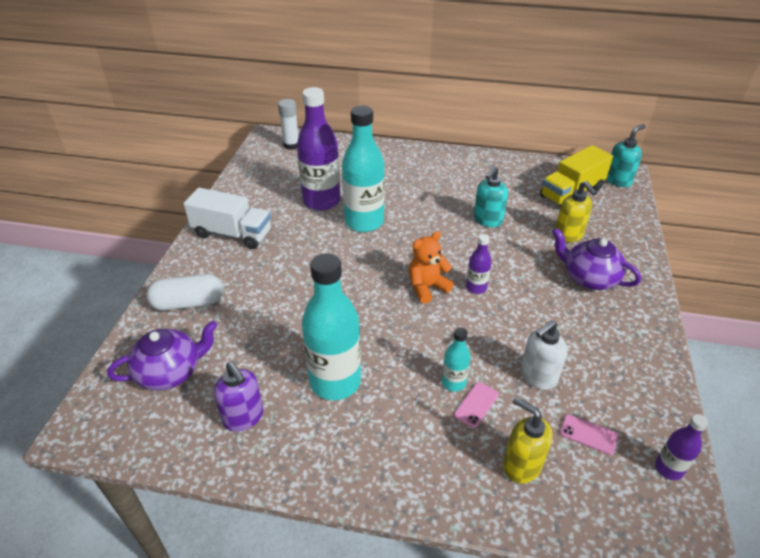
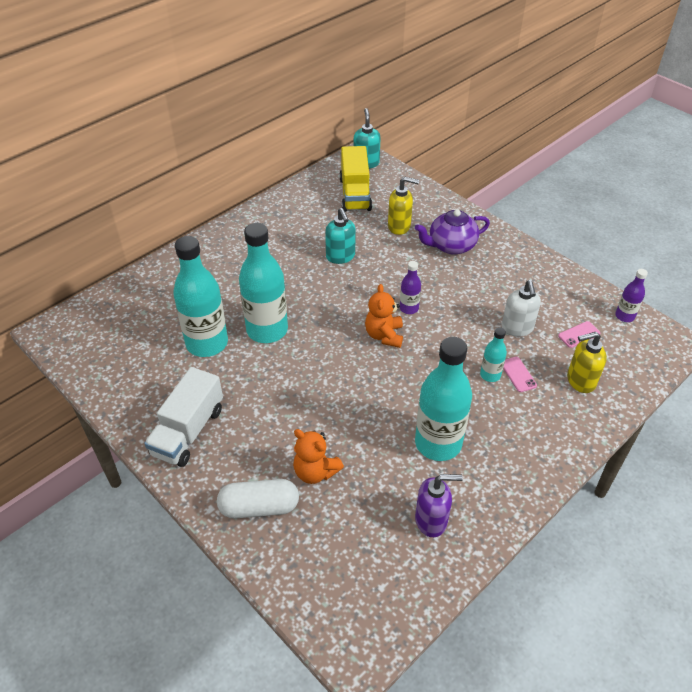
camera: 55 degrees left, 5 degrees up
purple teapot [107,321,218,391] -> none
white capsule [146,274,223,311] -> white capsule turned 60 degrees clockwise [217,479,299,519]
white truck [183,188,271,249] -> white truck turned 150 degrees clockwise [144,367,223,467]
white glue stick [278,99,299,150] -> none
purple bottle [297,87,340,211] -> turquoise bottle [173,236,228,357]
none -> orange teddy bear [293,429,344,484]

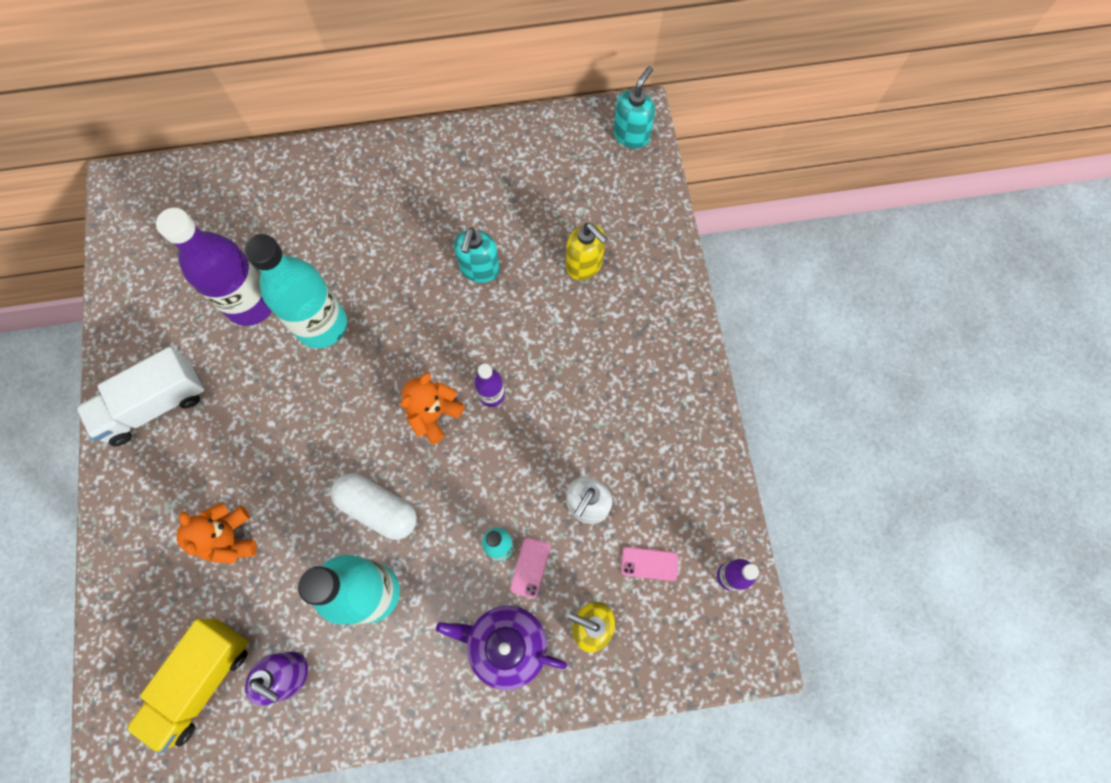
camera: 35 degrees right, 25 degrees up
turquoise bottle [173,236,228,357] -> purple bottle [156,208,272,326]
white capsule [217,479,299,519] -> white capsule moved to [331,473,417,540]
yellow truck [339,146,372,212] -> yellow truck moved to [126,619,248,754]
purple teapot [415,209,490,254] -> purple teapot moved to [436,605,567,690]

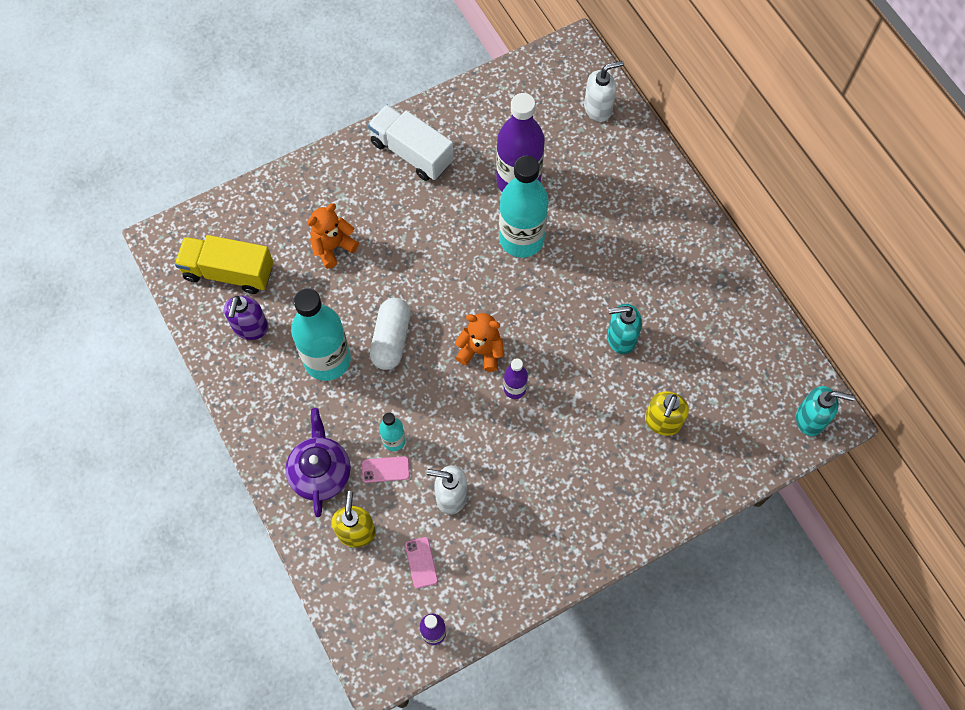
camera: 70 degrees right, 5 degrees down
none -> white soap dispenser [584,61,624,122]

